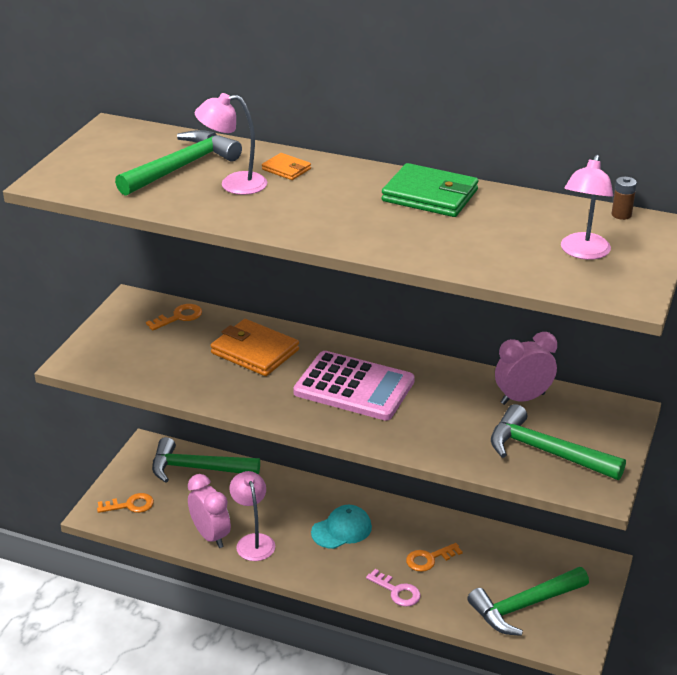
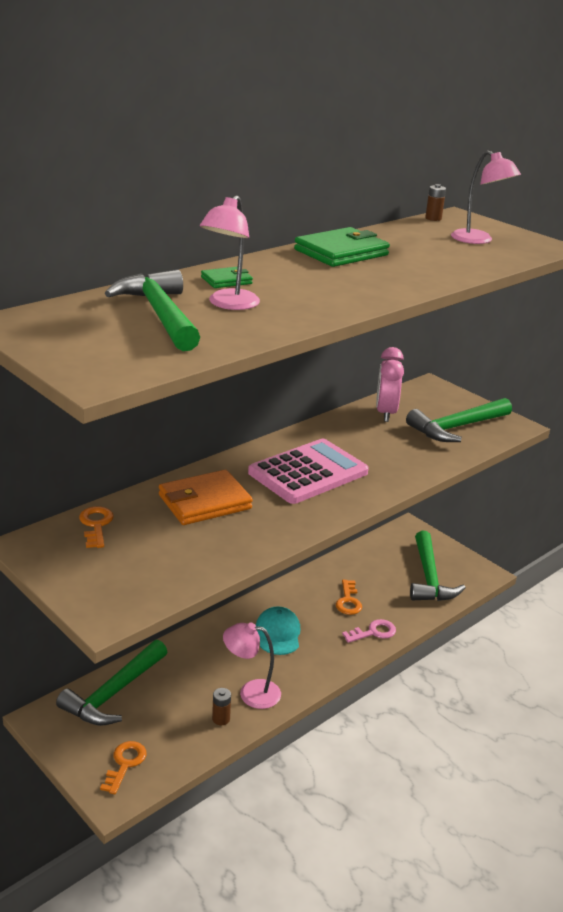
camera: 65 degrees left, 5 degrees down
pink clock [188,474,231,548] -> brown battery [212,688,231,725]
orange wallet [262,153,311,180] -> green wallet [201,266,253,288]

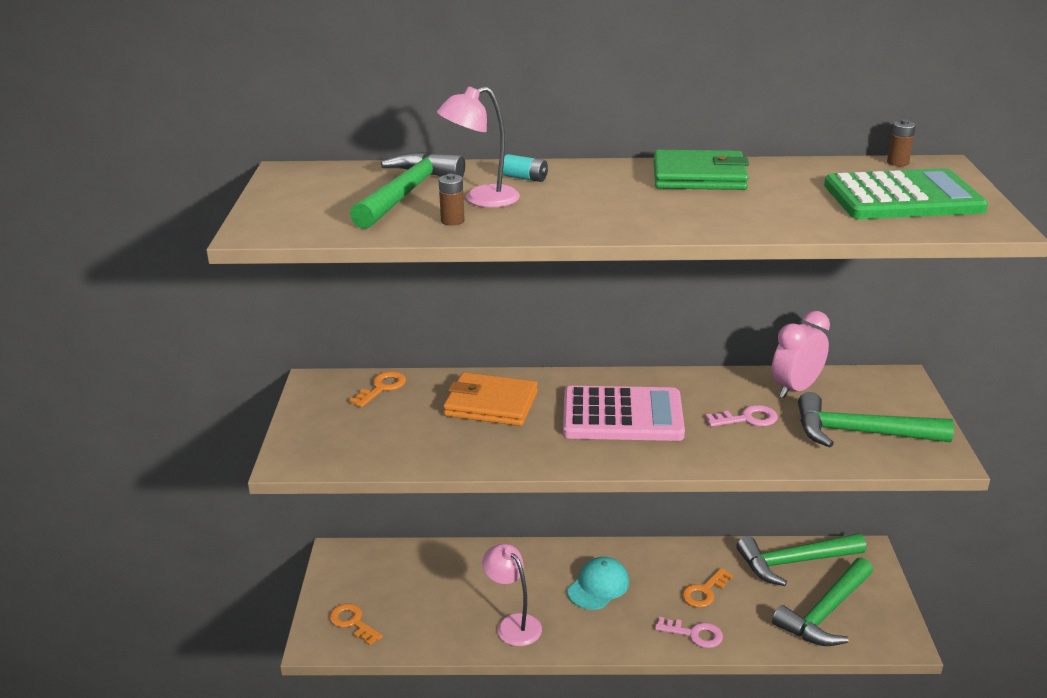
camera: 45 degrees right, 0 degrees up
green hammer [56,640,167,726] -> green hammer moved to [736,533,866,586]
orange key [100,741,146,794] -> orange key turned 105 degrees counterclockwise [330,603,383,646]
green wallet [201,266,253,288] -> turquoise battery [503,154,548,182]
brown battery [212,688,231,725] -> brown battery moved to [439,174,465,225]
pink lamp [451,150,521,244] -> green calculator [824,168,988,219]
none -> pink key [706,405,778,427]

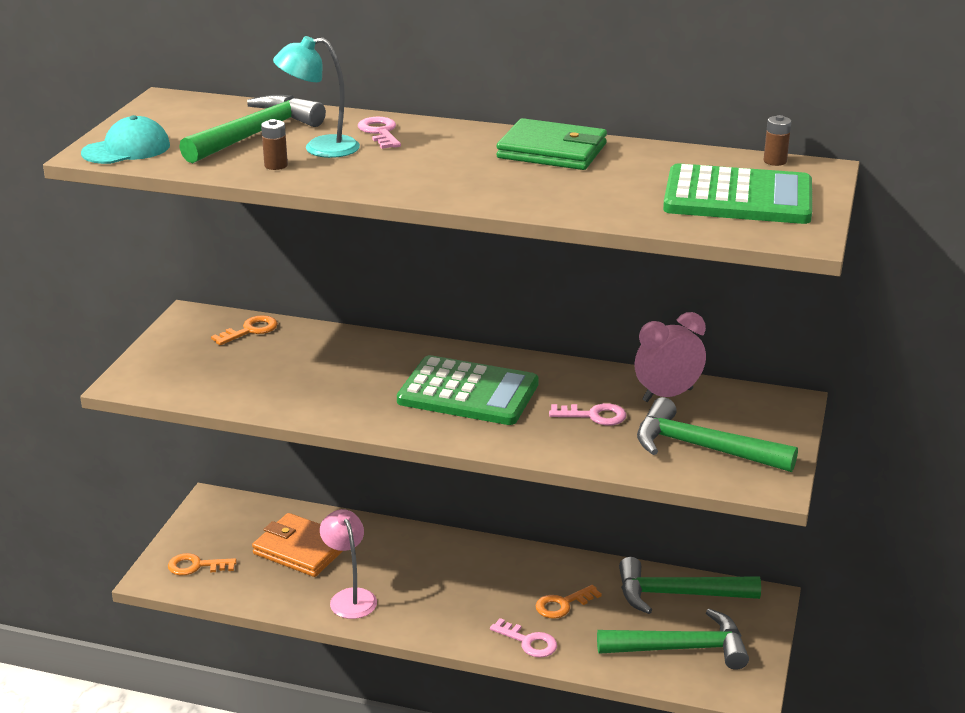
camera: 15 degrees right, 0 degrees up
orange key [330,603,383,646] -> orange key turned 60 degrees counterclockwise [168,553,237,576]
pink lamp [437,86,520,207] -> turquoise lamp [273,36,360,158]
orange wallet [443,372,538,426] -> orange wallet moved to [252,513,343,577]
turquoise battery [503,154,548,182] -> pink key [358,117,401,149]
pink calculator [563,386,685,441] -> green calculator [397,355,539,425]
turquoise cap [567,557,629,610] -> turquoise cap moved to [81,115,170,164]
green hammer [772,558,873,646] -> green hammer turned 150 degrees counterclockwise [597,609,749,670]

